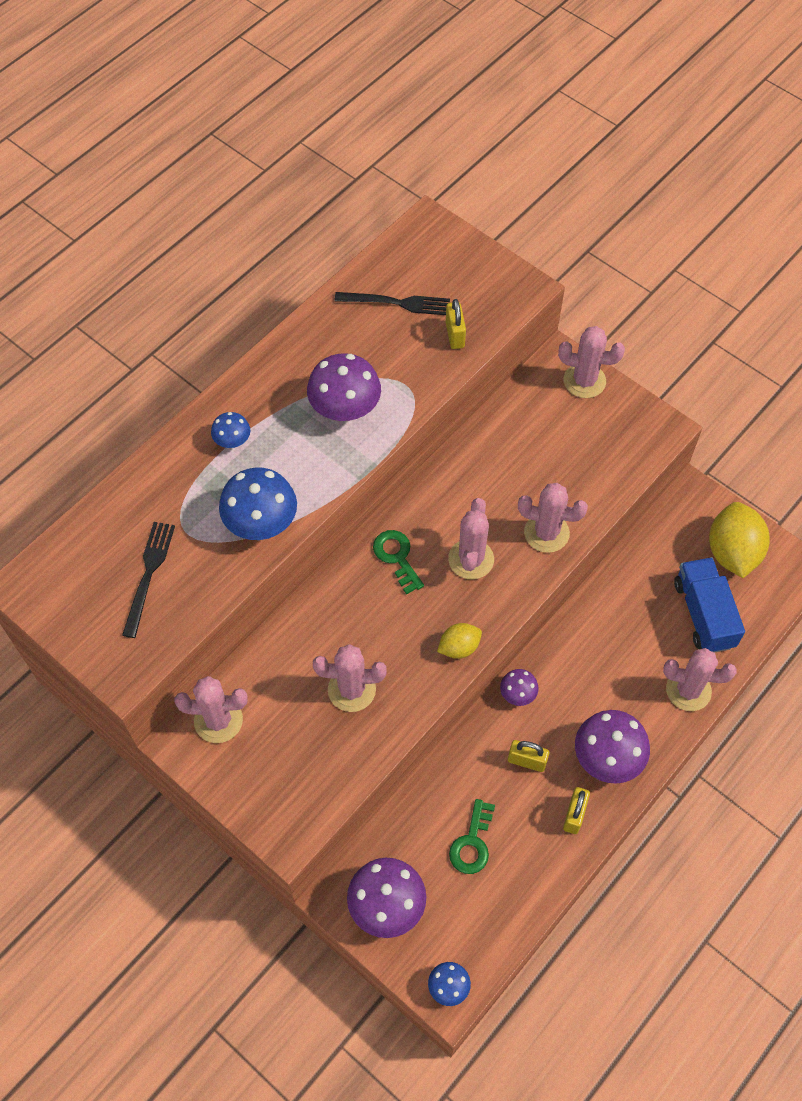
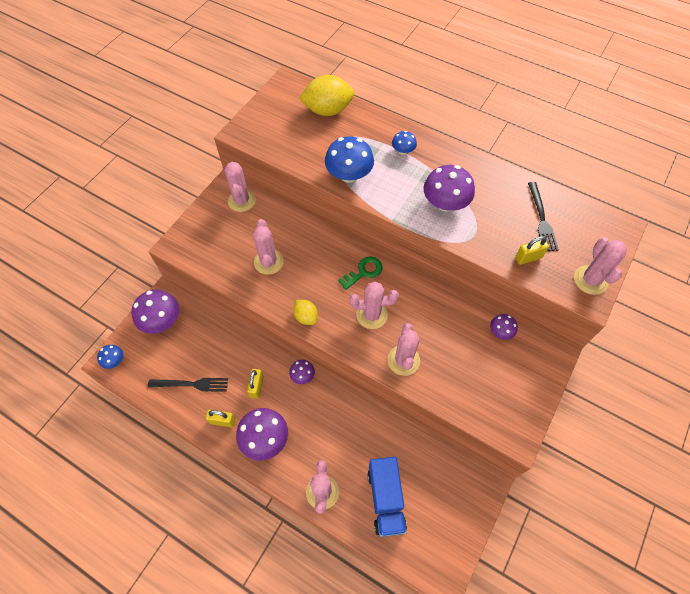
camera: 80 degrees right, 0 degrees up
black fork [122,522,175,638] -> black fork moved to [148,378,228,392]
green key [449,799,495,874] -> none
pink cactus [558,326,625,398] -> pink cactus moved to [574,237,627,295]
blue truck [674,557,745,653] -> blue truck turned 105 degrees clockwise [367,457,407,537]
yellow lemon [709,502,770,578] -> yellow lemon moved to [299,75,354,116]
none -> purple mushroom [490,314,518,340]

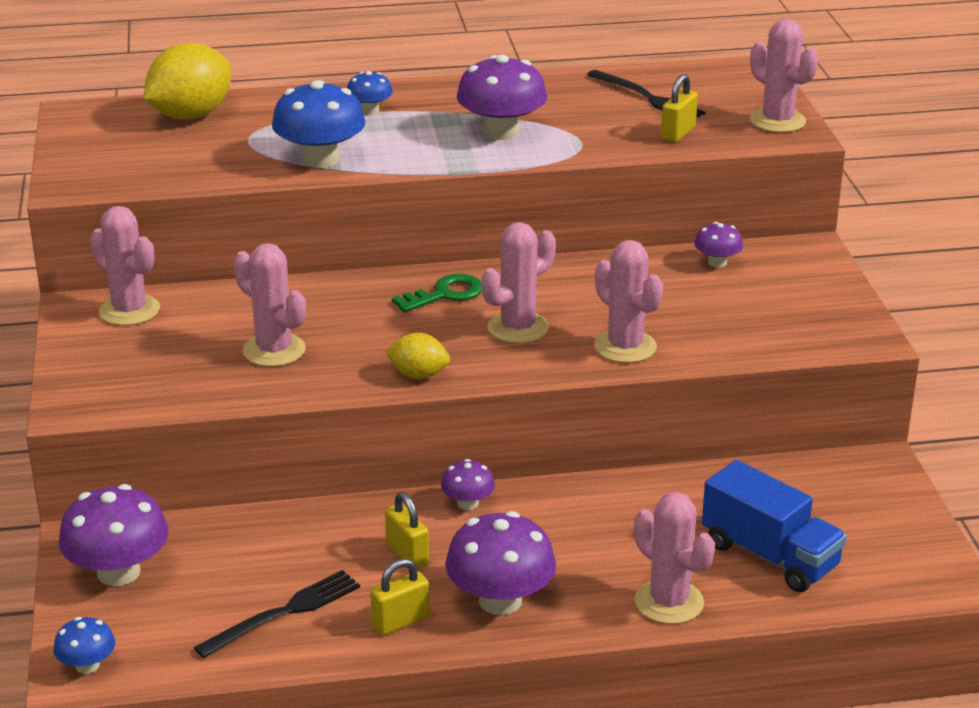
camera: 40 degrees left, 30 degrees down
green key [338,256,383,290] -> green key turned 45 degrees clockwise [392,274,482,313]

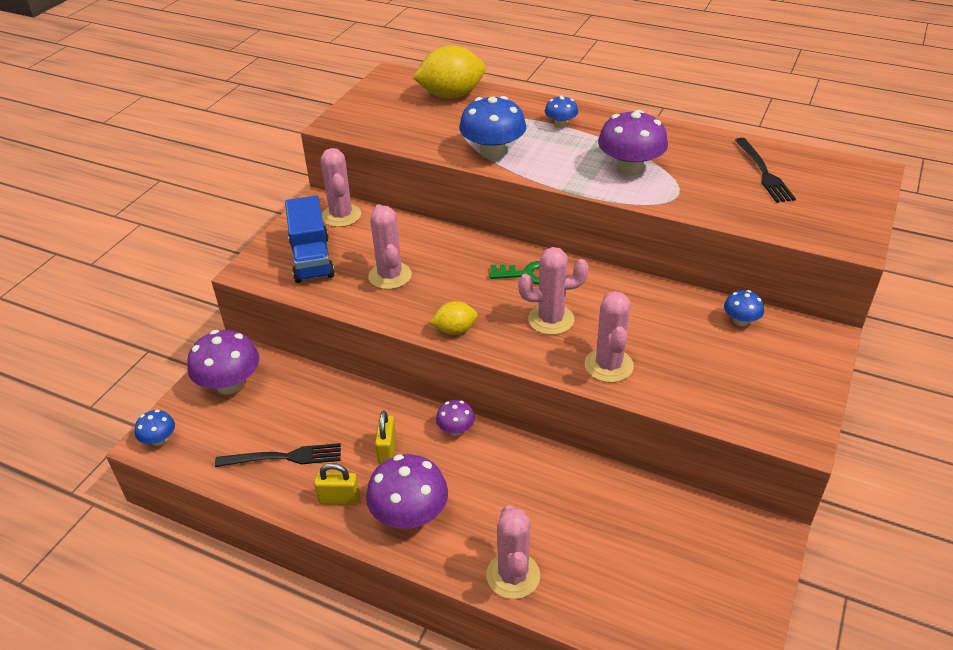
camera: 35 degrees right, 10 degrees up
yellow lemon [385,333,450,379] -> yellow lemon turned 60 degrees counterclockwise [430,301,478,335]
yellow padlock [661,74,698,143] -> none
purple mushroom [694,222,743,268] -> blue mushroom [724,290,764,326]
blue truck [702,460,847,592] -> blue truck moved to [285,196,335,283]
pink cactus [750,19,818,133] -> none

